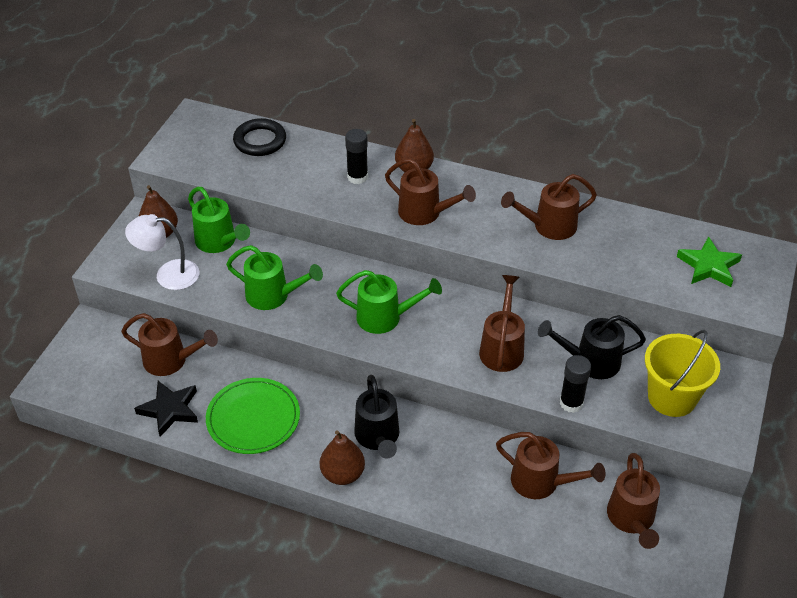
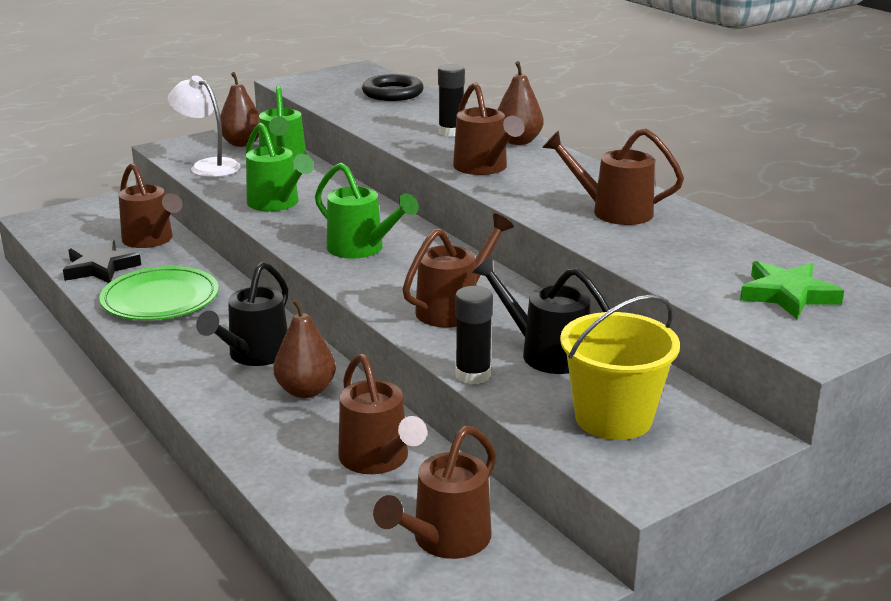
camera: 35 degrees right, 20 degrees down
brown pear [320,430,365,485] -> brown pear moved to [273,299,336,398]

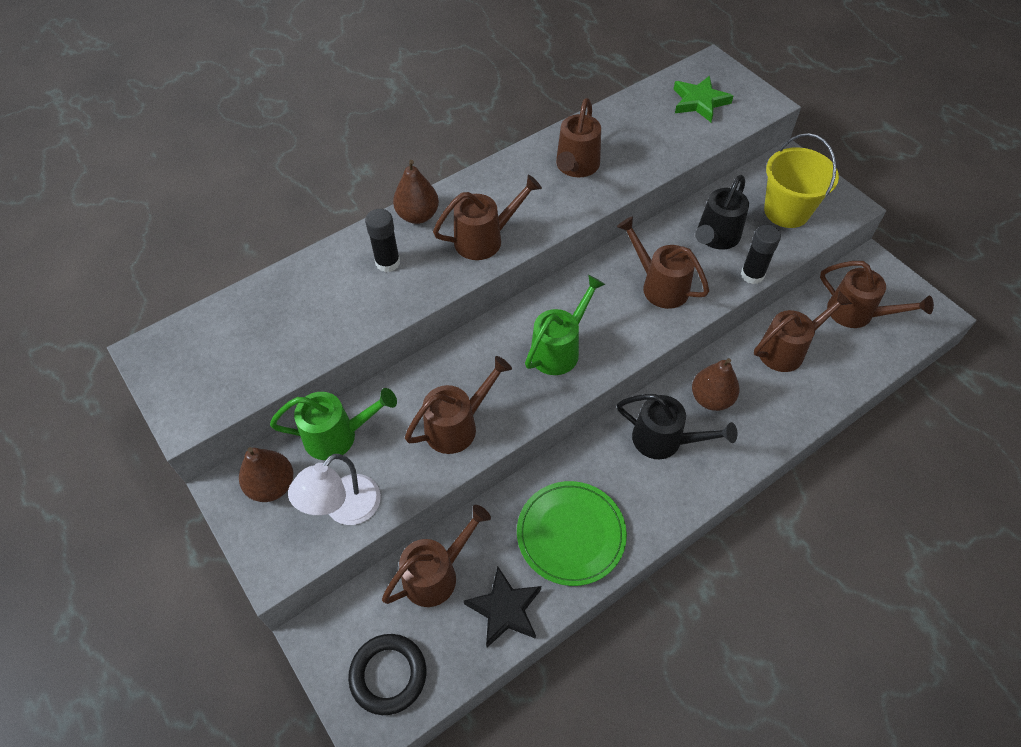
camera: 90 degrees left, 30 degrees up
green watering can [245,123,314,211] -> brown watering can [405,356,512,454]
black ring [362,74,424,101] -> black ring moved to [348,634,426,715]

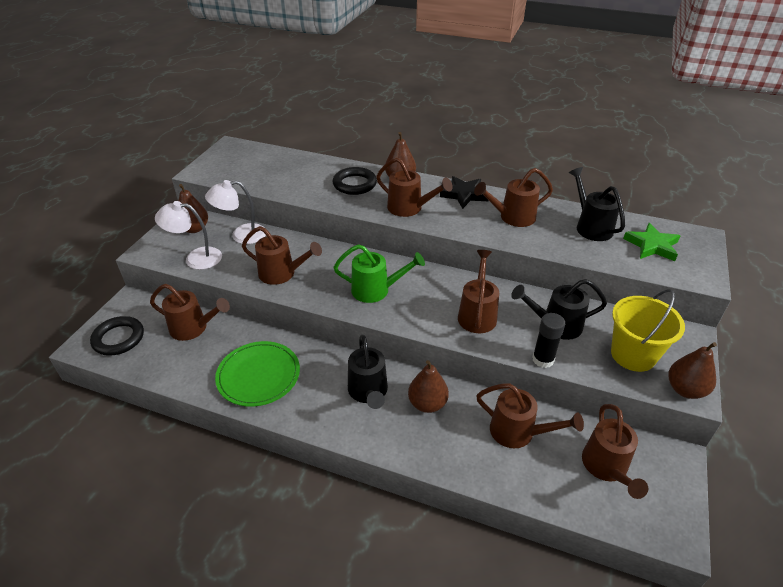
camera: 55 degrees right, 15 degrees down
green watering can [270,388,397,460] -> white lamp [205,180,266,244]
black glue stick [365,209,400,272] -> black ring [333,167,377,195]
black star [464,566,541,647] -> black star moved to [440,176,488,209]
none -> black watering can [569,167,625,241]
none -> brown pear [668,342,717,399]

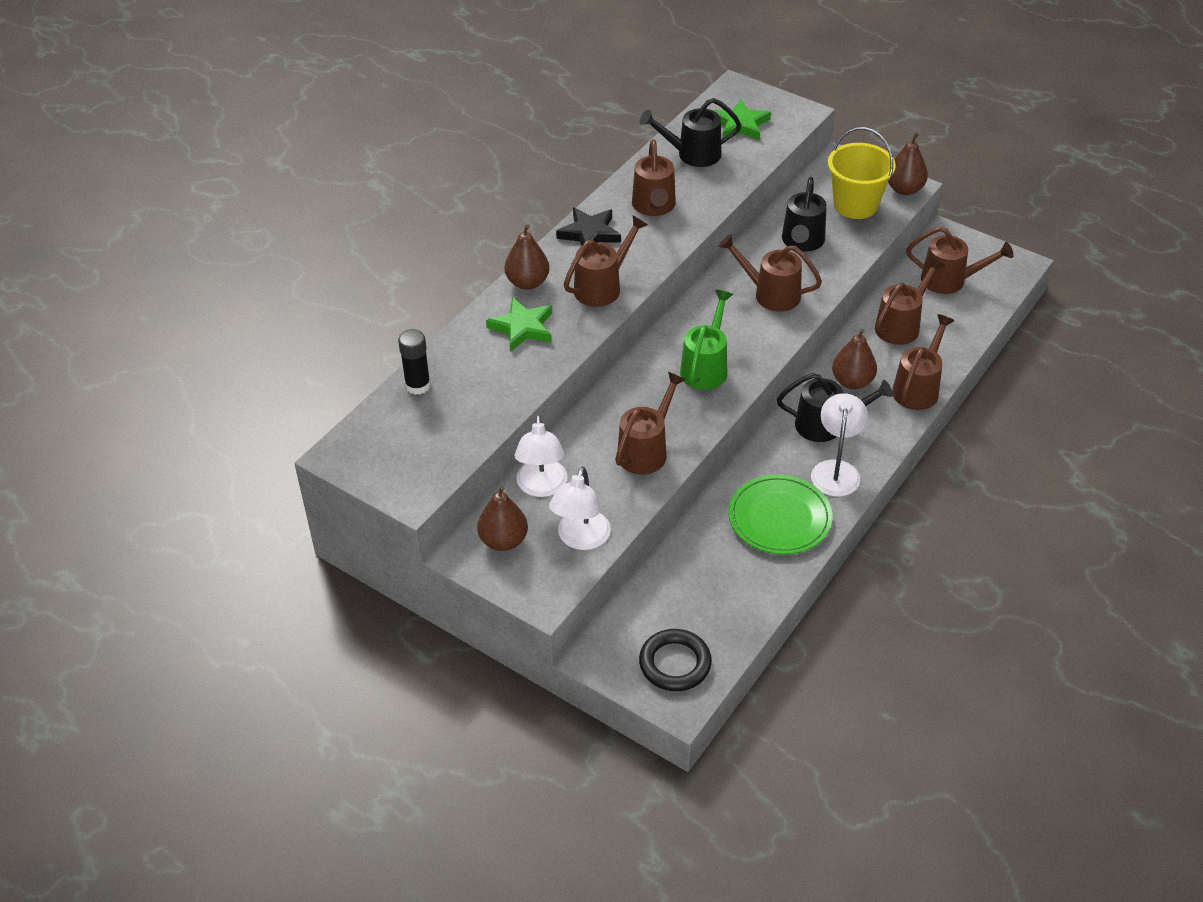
camera: 75 degrees left, 5 degrees up
brown watering can [150,284,230,341] -> brown watering can moved to [892,314,954,410]
black ring [333,167,377,195] -> green star [486,297,552,352]
black glue stick [532,313,565,368] -> black glue stick moved to [398,329,431,395]
none -> white lamp [811,393,868,497]

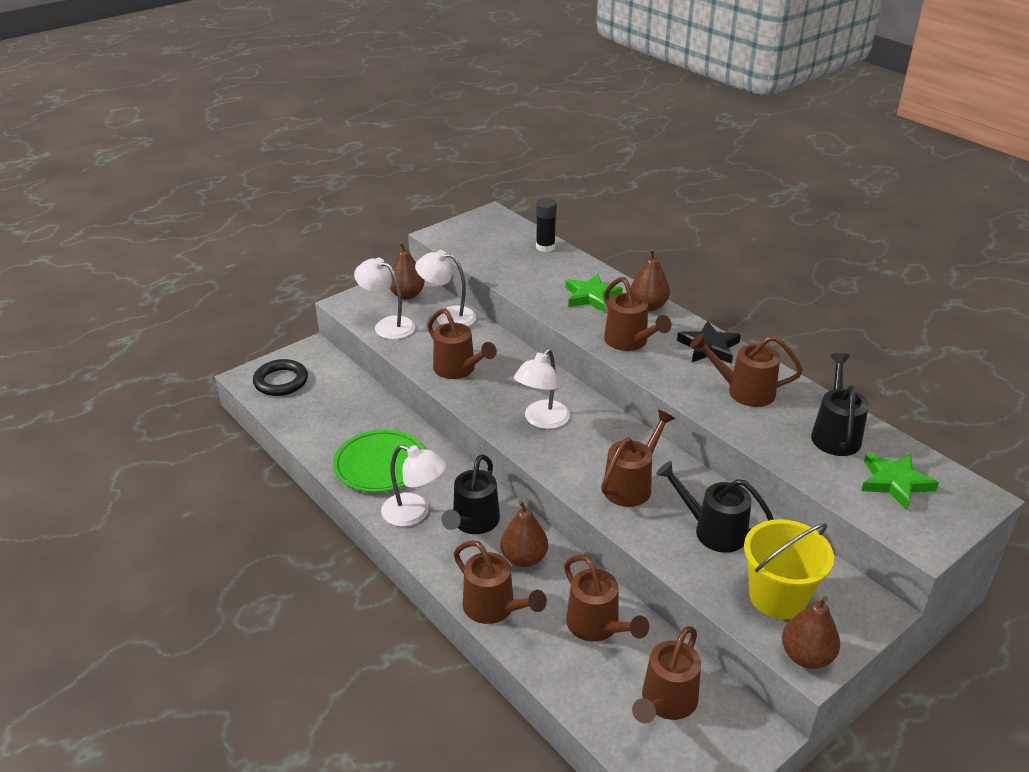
camera: 105 degrees right, 10 degrees down
green watering can [680,290,733,390] -> white lamp [514,349,570,429]

